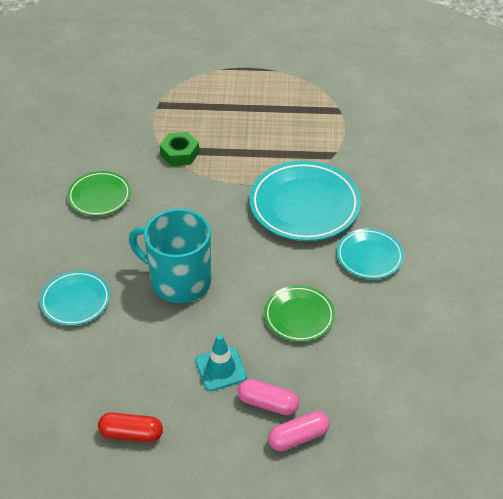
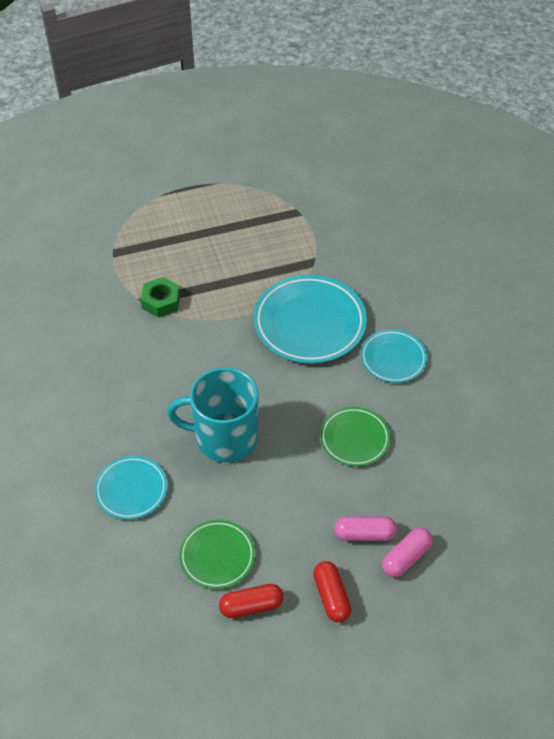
camera: 20 degrees left, 5 degrees up
green plate [67,171,131,216] -> green plate moved to [179,520,255,589]
turquoise traffic cone [195,334,247,391] -> none
none -> red capsule [313,561,351,622]

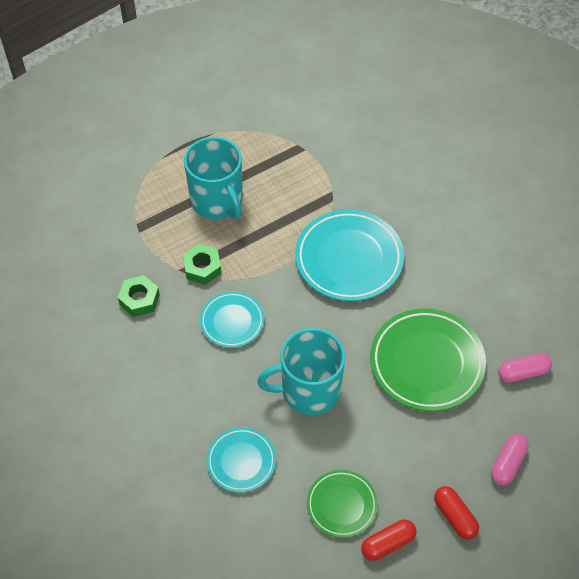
camera: 15 degrees left, 5 degrees up
green plate [320,407,391,466] -> green plate [370,309,486,411], size x1.75
pink capsule [334,516,397,541] -> pink capsule moved to [498,353,552,382]
turquoise plate [360,329,427,383] -> turquoise plate moved to [200,291,264,348]
none -> green nut [118,275,160,317]
none -> turquoise mug [184,137,243,219]

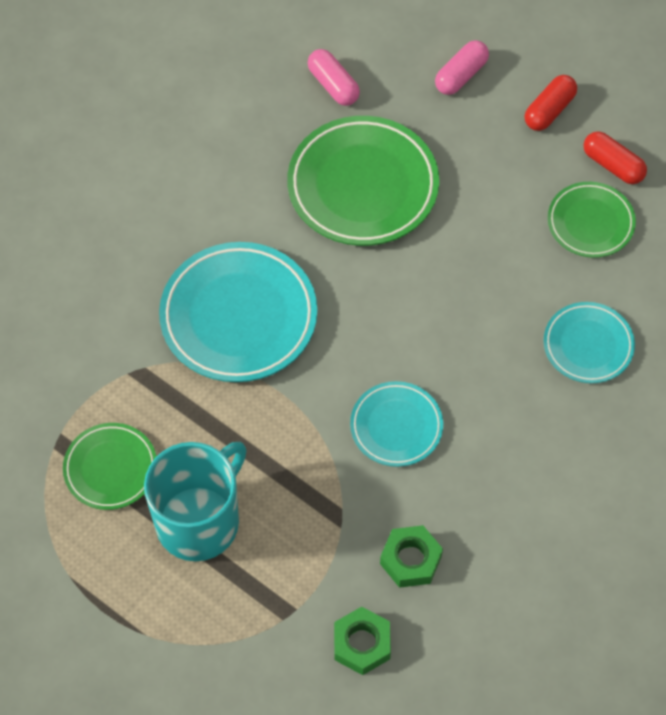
camera: 110 degrees left, 5 degrees up
green nut [183,244,221,285] -> green nut moved to [334,607,391,675]
turquoise mug [257,328,345,415] -> none
pink capsule [491,434,528,486] -> pink capsule turned 60 degrees counterclockwise [435,40,489,95]
none -> green plate [63,423,157,510]

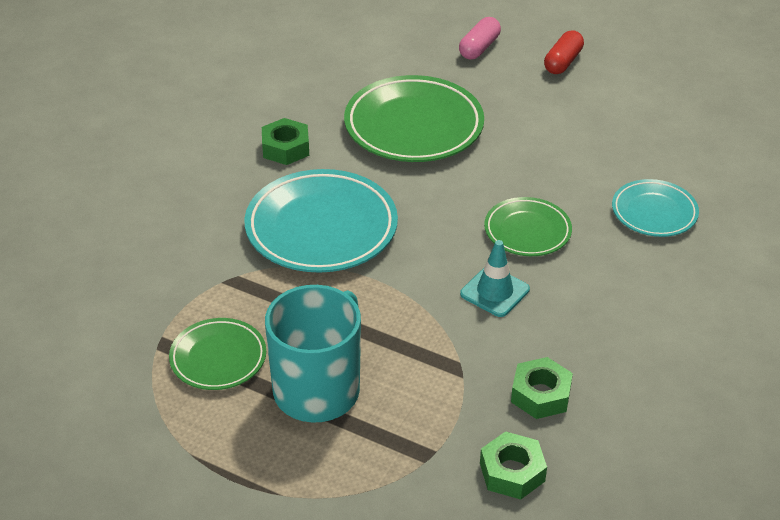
camera: 10 degrees left, 20 degrees down
pink capsule [308,49,360,106] -> none
turquoise plate [350,381,443,467] -> turquoise traffic cone [460,240,530,317]
green plate [548,182,636,258] -> green plate moved to [484,197,572,256]
red capsule [583,131,647,184] -> none
none -> green nut [262,118,309,165]

